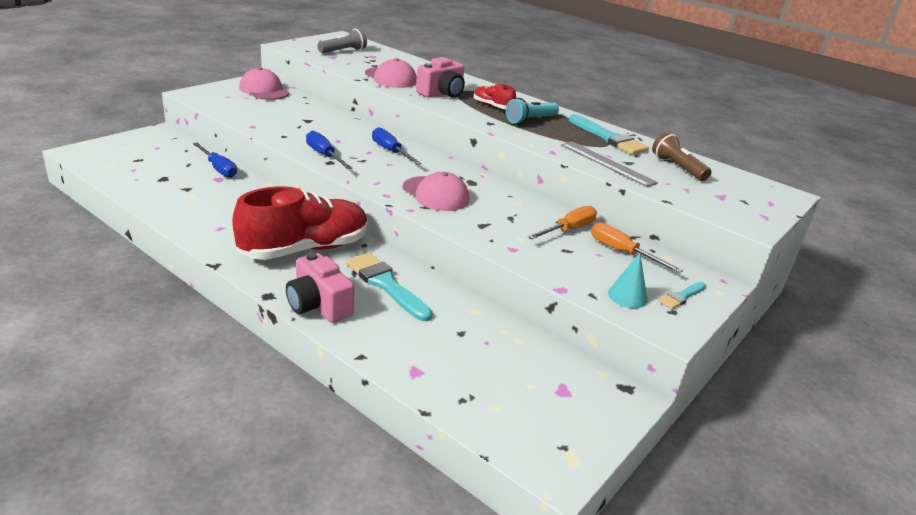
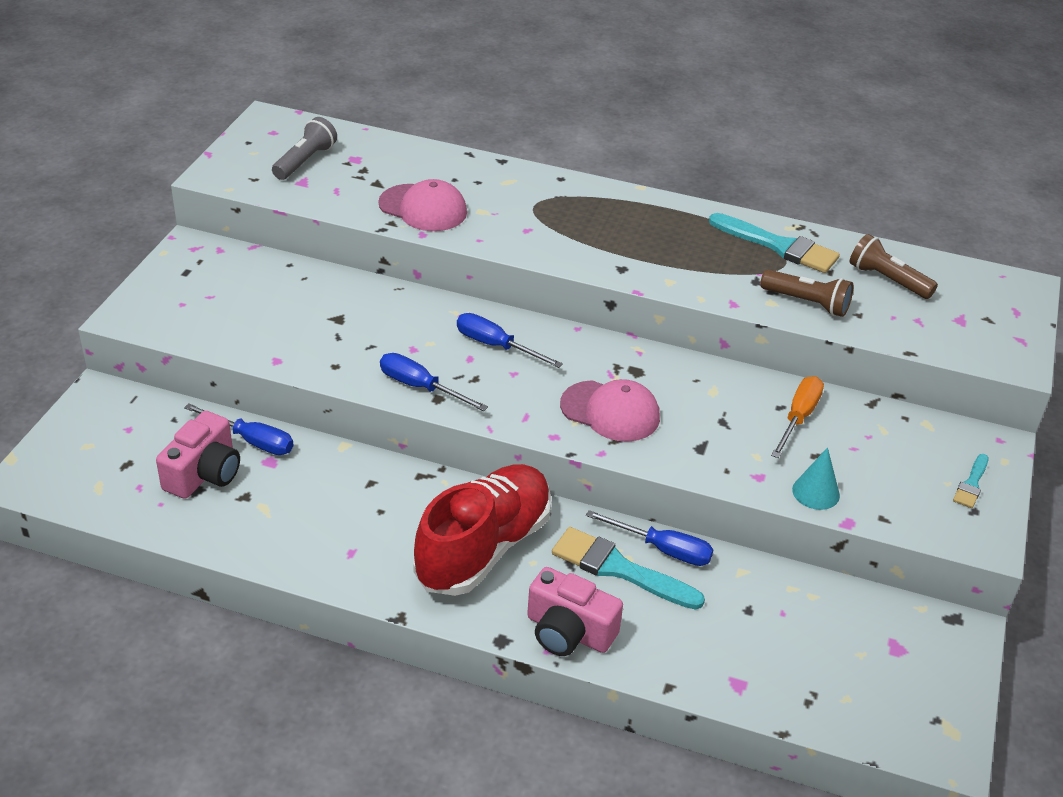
camera: 20 degrees left, 10 degrees up
pink cap [239,67,289,100] -> none
pink camera [416,57,465,98] -> pink camera moved to [156,411,240,499]
red shoe [474,84,516,109] -> none
turquoise flashlight [506,98,559,124] -> none
grey ruler [561,141,658,187] -> brown flashlight [760,269,853,317]
orange screwdriver [591,222,683,273] -> none
turquoise cone [608,253,648,308] -> turquoise cone moved to [792,447,840,510]
none -> blue screwdriver [586,510,713,566]

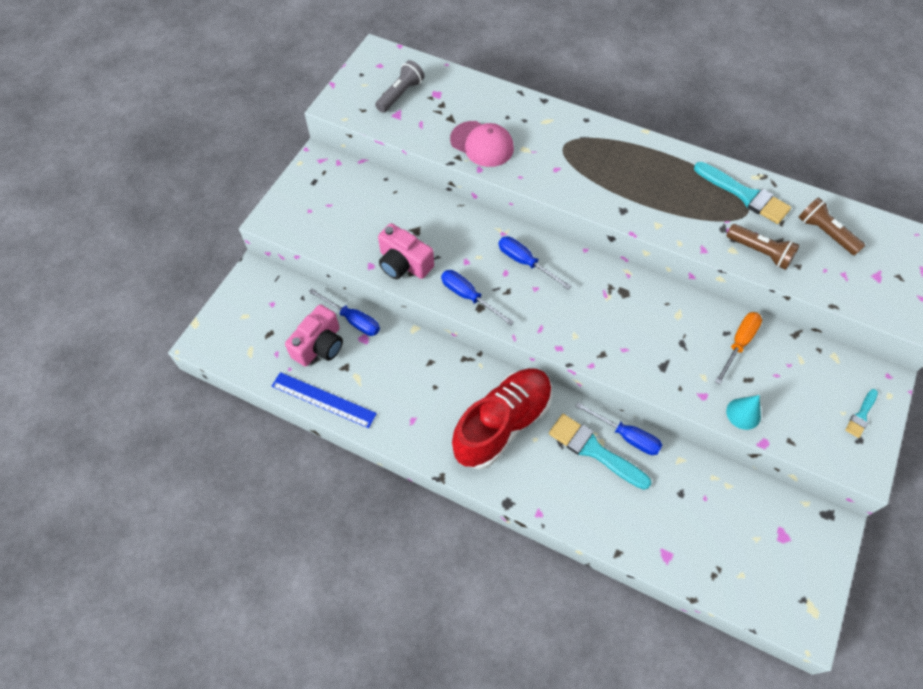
camera: 10 degrees right, 20 degrees up
pink camera [527,567,623,656] -> pink camera moved to [378,223,434,279]
pink cap [560,379,660,442] -> none
none -> blue ruler [272,372,377,428]

